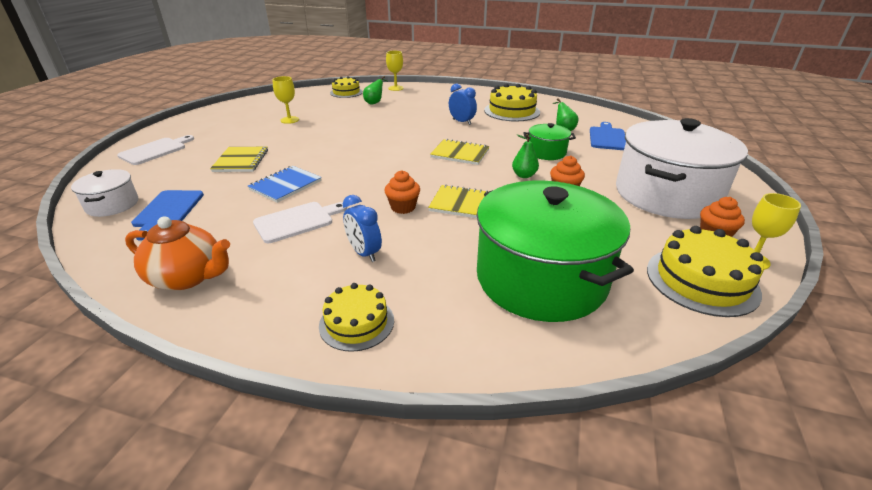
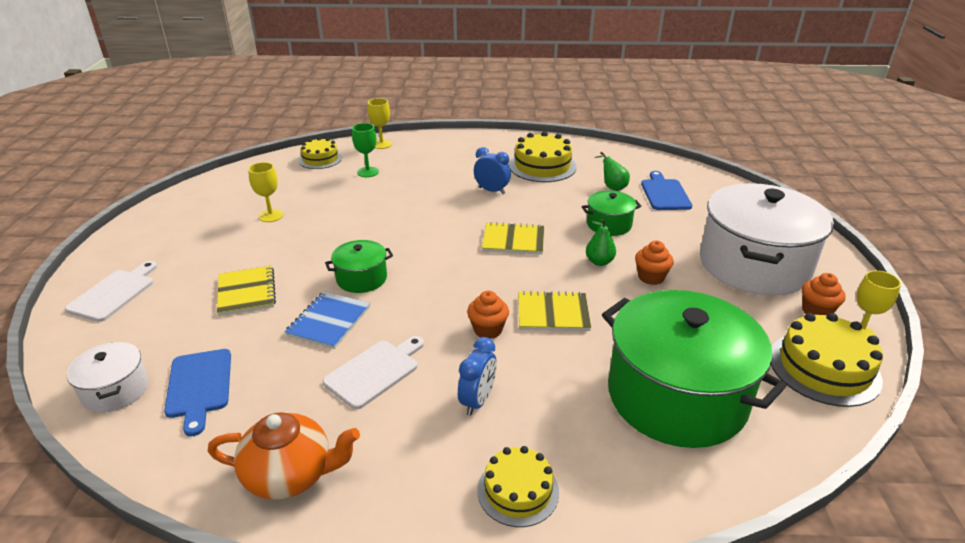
camera: 15 degrees left, 0 degrees up
blue clock [343,195,382,262] -> blue clock turned 105 degrees counterclockwise [458,337,497,416]
green pear [363,76,387,104] -> green goblet [352,123,379,177]
none -> green pot [325,240,393,293]

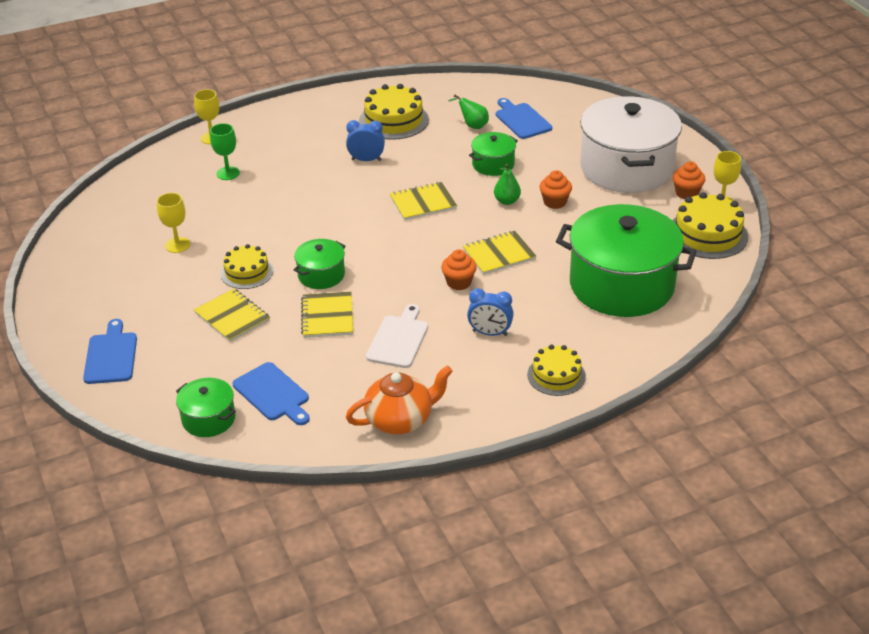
camera: 25 degrees left, 5 degrees up
white cutting board [65,261,157,322] -> blue cutting board [83,319,137,384]
white pot [67,342,148,413] -> green pot [176,378,236,437]
blue notebook [285,291,370,349] -> yellow notebook [301,292,353,338]
yellow cake [298,137,342,169] -> yellow cake moved to [221,244,273,289]
blue clock [458,337,497,416] -> blue clock turned 105 degrees clockwise [467,288,514,336]

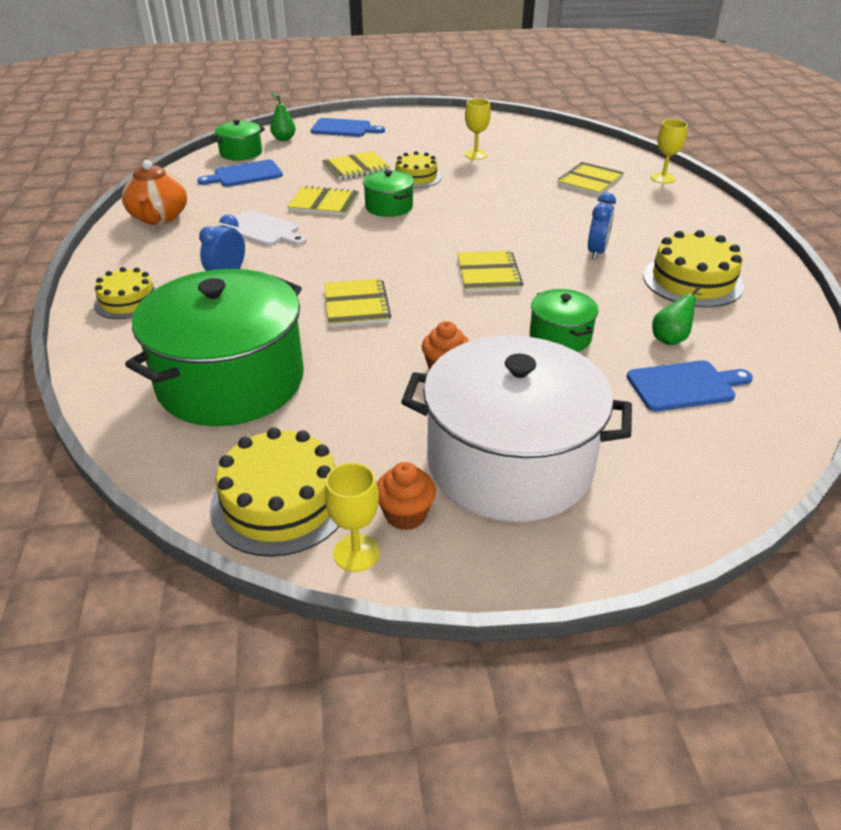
camera: 105 degrees right, 0 degrees up
green goblet [210,123,240,180] -> yellow notebook [557,162,624,196]
orange cupcake [441,249,477,290] -> none
green pear [494,164,521,205] -> green pear moved to [270,92,296,141]

